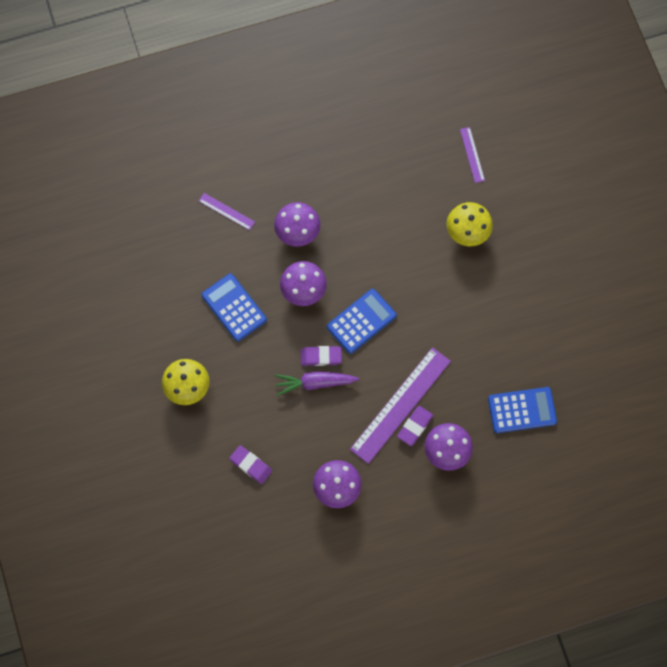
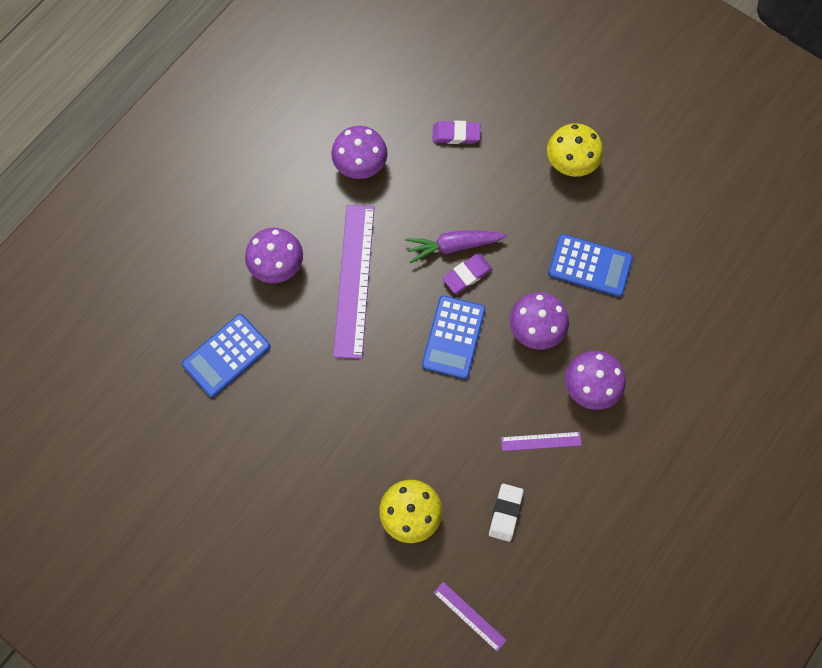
camera: 145 degrees right, 0 degrees up
purple ruler [199,193,255,230] -> purple ruler moved to [501,432,582,451]
purple carrot [275,372,359,396] -> purple carrot turned 150 degrees counterclockwise [405,231,507,263]
purple eraser [397,406,433,446] -> none
none -> white eraser [489,484,524,542]

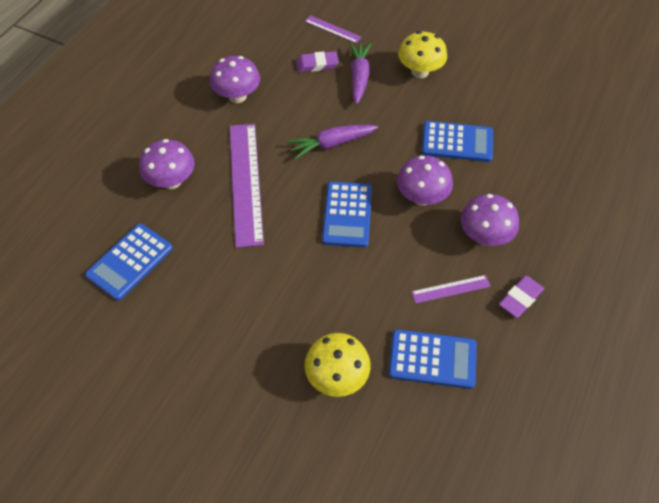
camera: 10 degrees left, 15 degrees down
purple ruler [434,582,507,652] -> purple ruler moved to [305,15,362,43]
purple eraser [442,254,493,294] -> purple eraser moved to [499,276,544,318]
white eraser [489,484,524,542] -> blue calculator [389,329,477,389]
none -> purple carrot [349,42,371,104]

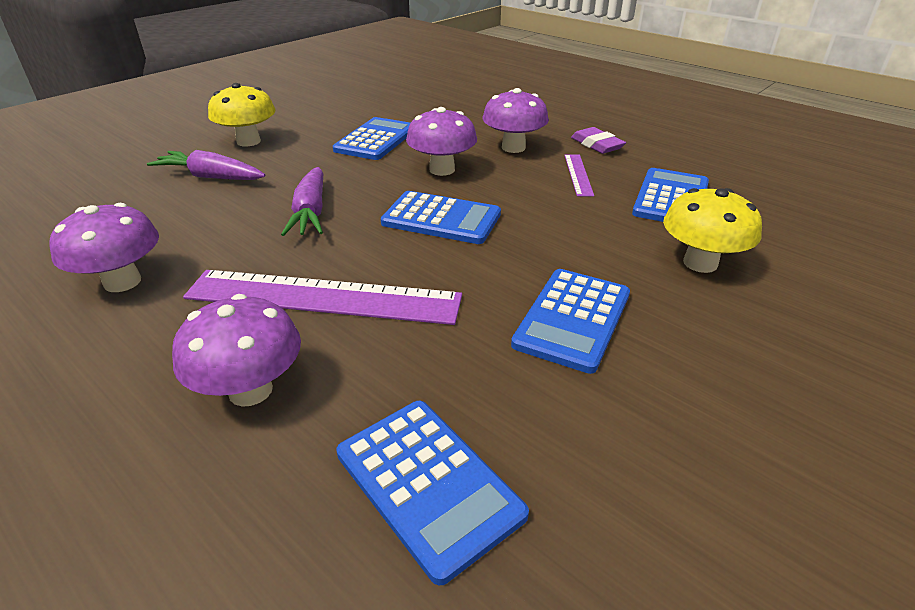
camera: 75 degrees left, 20 degrees down
purple eraser [296,51,339,72] -> none
purple ruler [305,15,362,43] -> none
none -> blue calculator [511,269,630,374]

